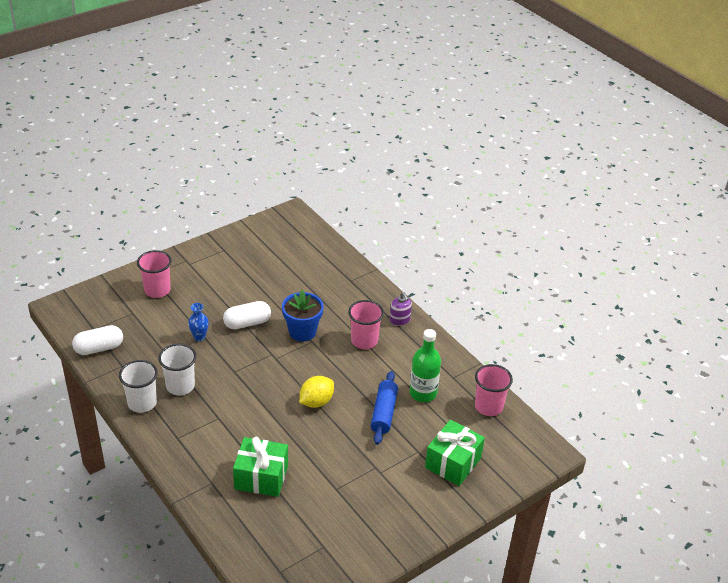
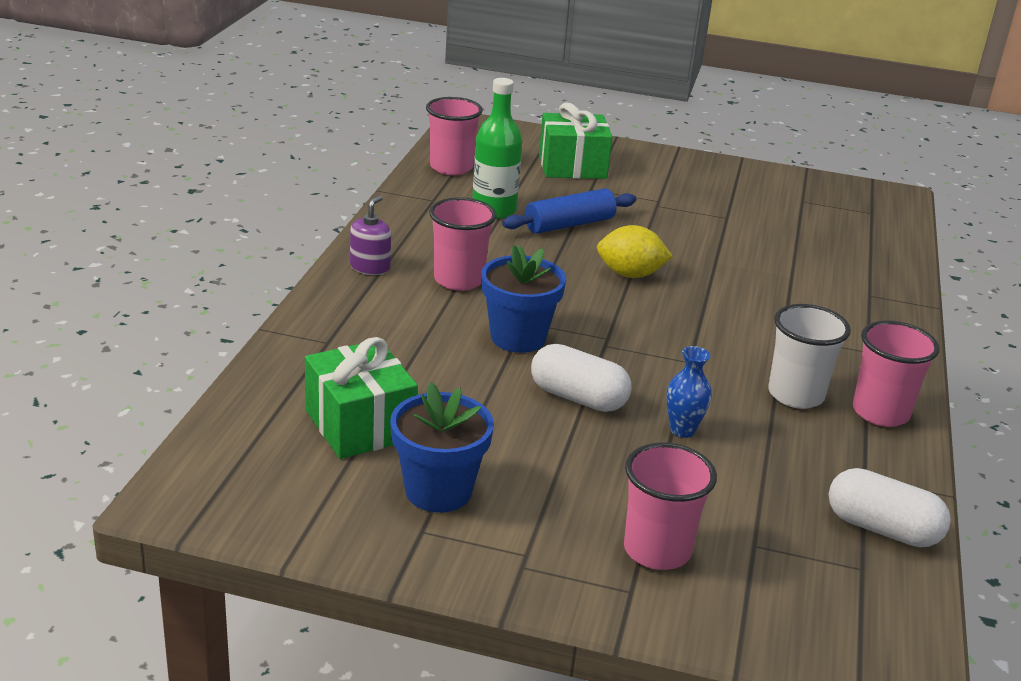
camera: 130 degrees left, 10 degrees down
white cup [119,360,158,413] -> pink cup [853,321,940,427]
green gift [233,437,288,497] -> green gift moved to [305,337,418,459]
none -> blue flower pot [390,382,494,513]

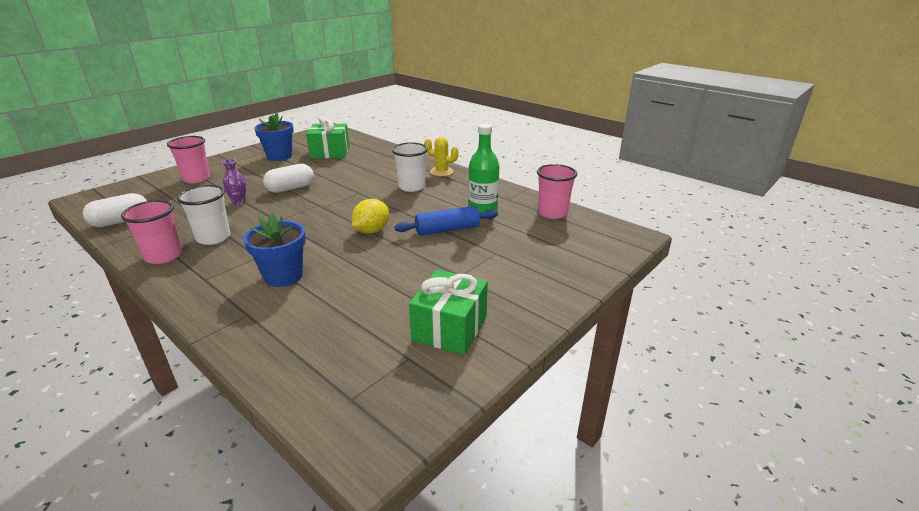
camera: 120 degrees right, 0 degrees up
purple soap dispenser [350,195,391,275] -> yellow cactus [424,137,459,176]
pink cup [429,197,497,291] -> white cup [392,142,428,192]
blue flower pot [481,245,566,353] -> blue flower pot moved to [243,212,306,287]
blue rolling pin [502,189,636,234] -> blue rolling pin turned 75 degrees clockwise [395,206,498,236]
green gift [539,103,612,179] -> green gift moved to [409,269,488,355]
blue vase [667,346,712,438] -> purple vase [222,159,246,205]

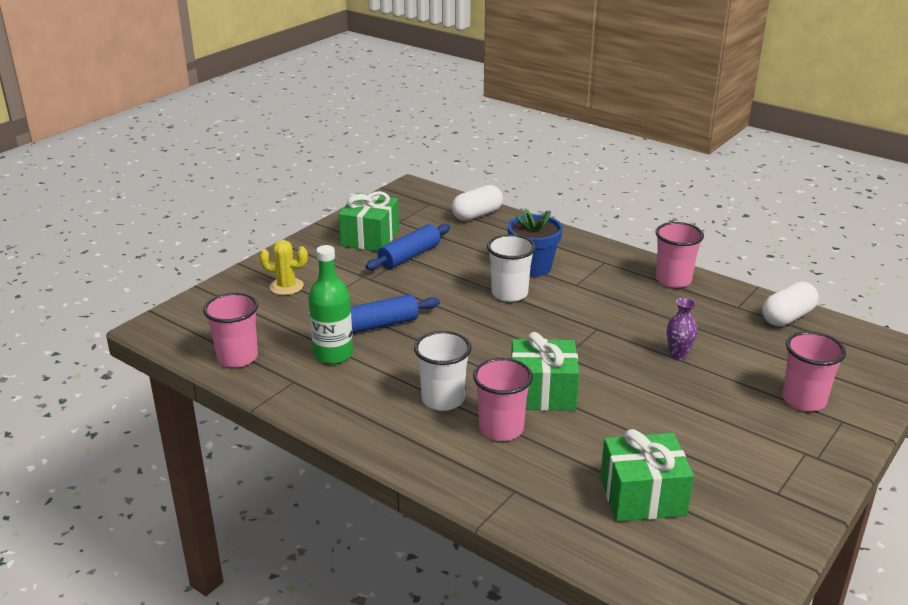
camera: 175 degrees right, 0 degrees up
white cup [177,185,231,245] -> white cup moved to [487,234,536,302]
blue flower pot [254,112,294,161] -> none
white capsule [263,164,314,193] -> white capsule moved to [451,185,503,221]
yellow lemon [351,199,389,234] -> none
yellow cactus [424,137,459,176] -> yellow cactus moved to [259,240,308,295]
none -> blue rolling pin [365,224,450,270]
none -> pink cup [473,358,533,441]
none -> green gift [511,332,579,411]

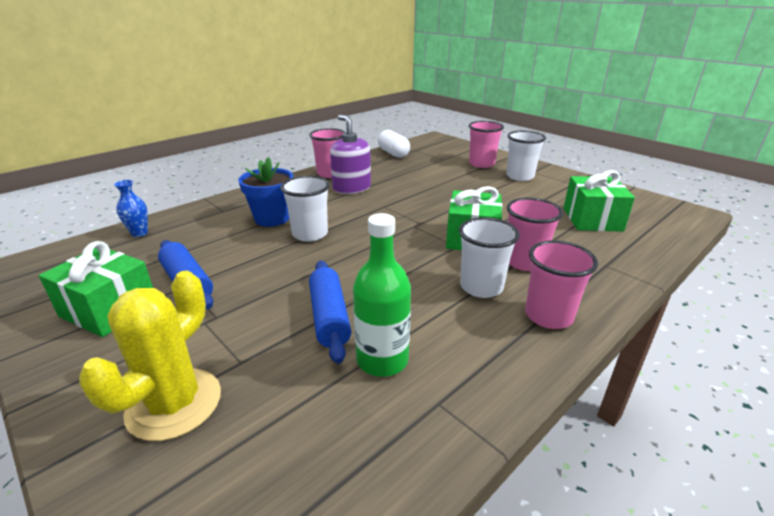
camera: 80 degrees left, 0 degrees up
pink cup [203,293,258,368] -> pink cup moved to [525,240,598,329]
yellow cactus [259,240,308,295] -> yellow cactus [79,271,221,441], size x1.62
white capsule [451,185,503,221] -> blue vase [114,180,148,237]
purple vase [667,298,698,360] -> none
none -> purple soap dispenser [330,115,371,194]
none -> white cup [506,131,546,181]

